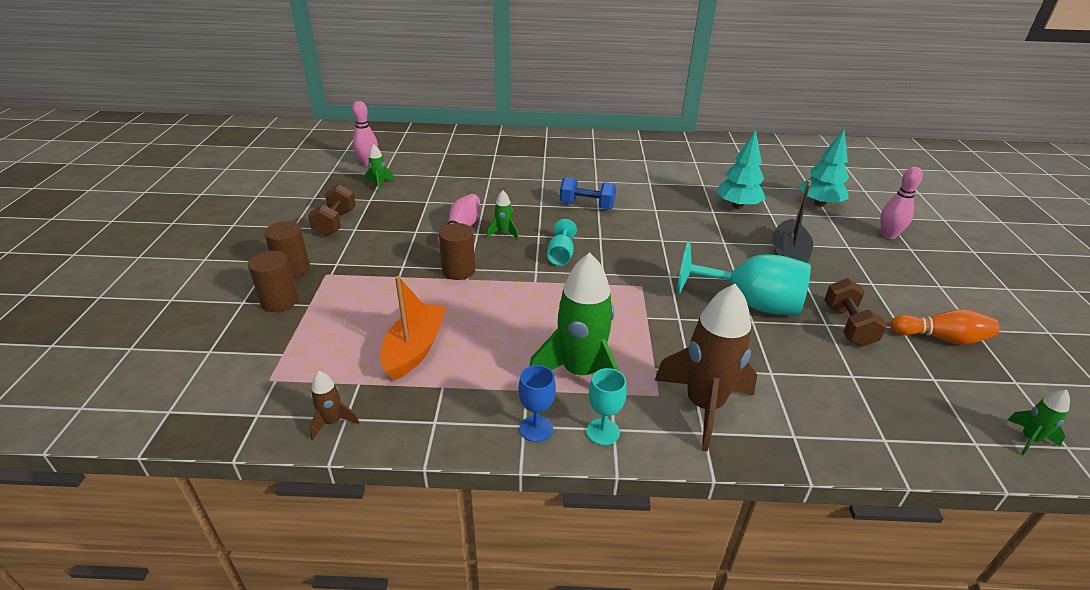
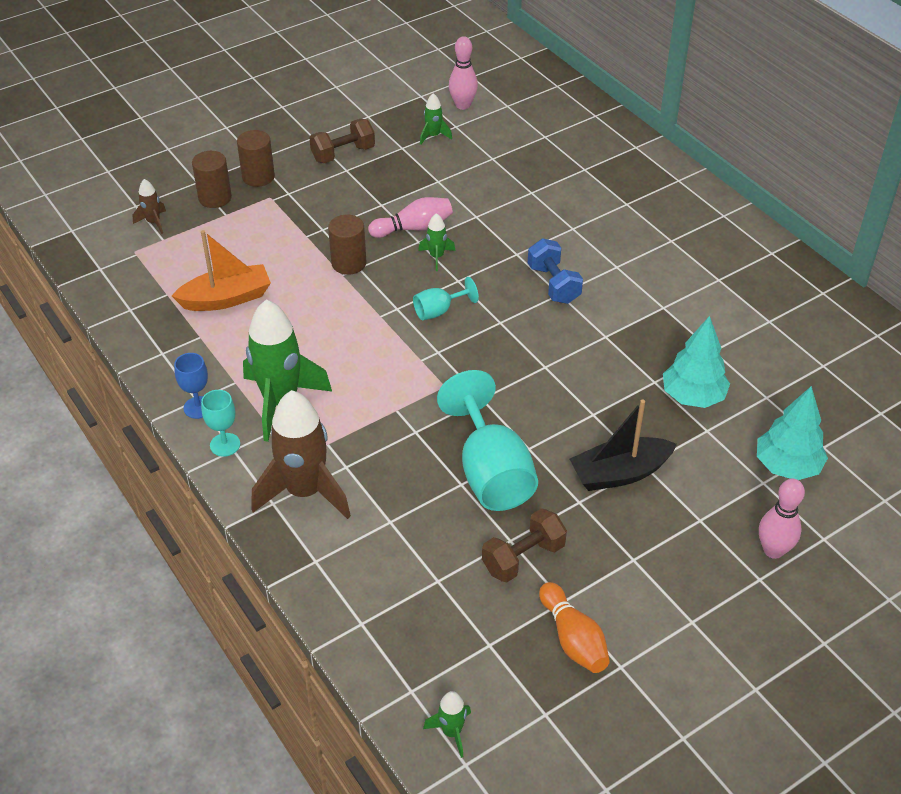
camera: 55 degrees right, 10 degrees up
brown rocket [310,371,359,440] -> brown rocket moved to [133,179,166,234]

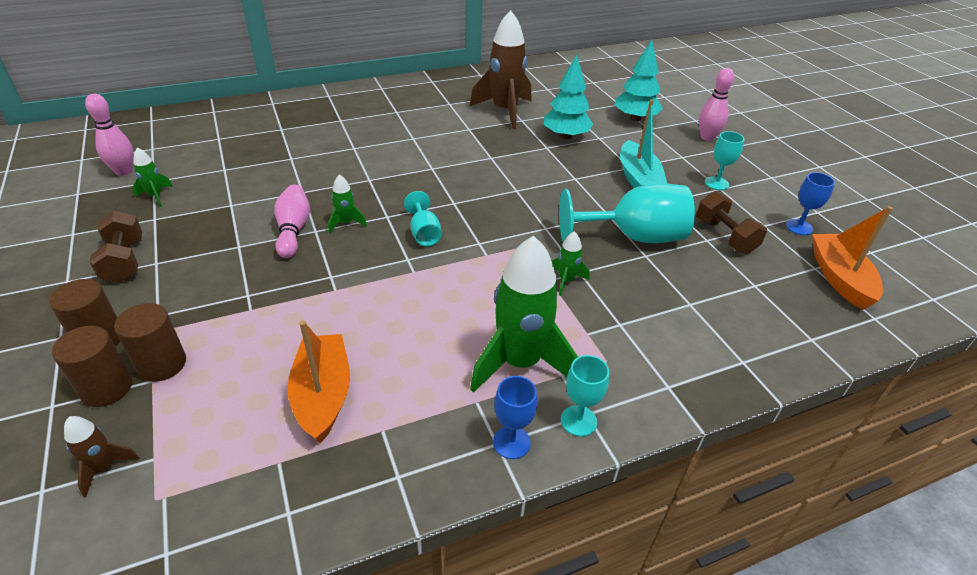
camera: 80 degrees left, 5 degrees down
brown rocket [251,390,351,519] -> brown rocket moved to [470,10,531,129]
brown cylinder [328,215,366,275] -> brown cylinder moved to [114,303,186,382]
green rocket [423,691,471,758] -> green rocket moved to [552,231,590,296]
blue dumbbell [528,238,583,304] -> none
orange bowling pin [539,582,610,673] -> blue goblet [786,172,835,235]
black boat [570,399,677,491] -> turquoise boat [620,99,668,188]
none -> turquoise goblet [705,131,745,190]
none -> orange boat [812,206,893,310]

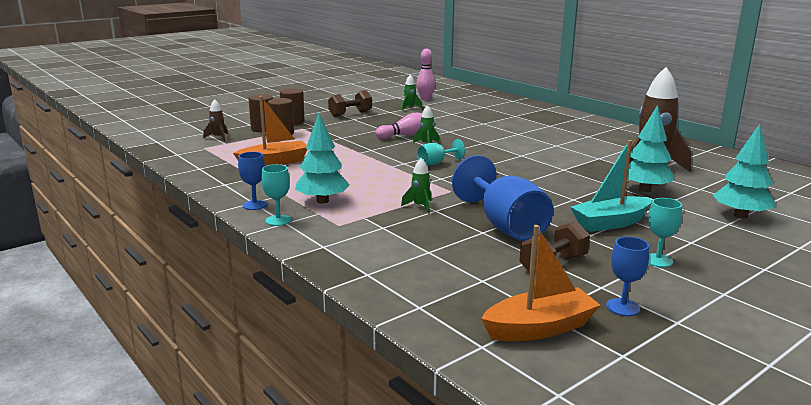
camera: 75 degrees right, 20 degrees down
green rocket [470,236,578,393] -> turquoise tree [295,113,350,204]
turquoise goblet [559,183,695,243] -> blue goblet [452,155,553,241]
pink bowling pin [699,68,734,141] -> none

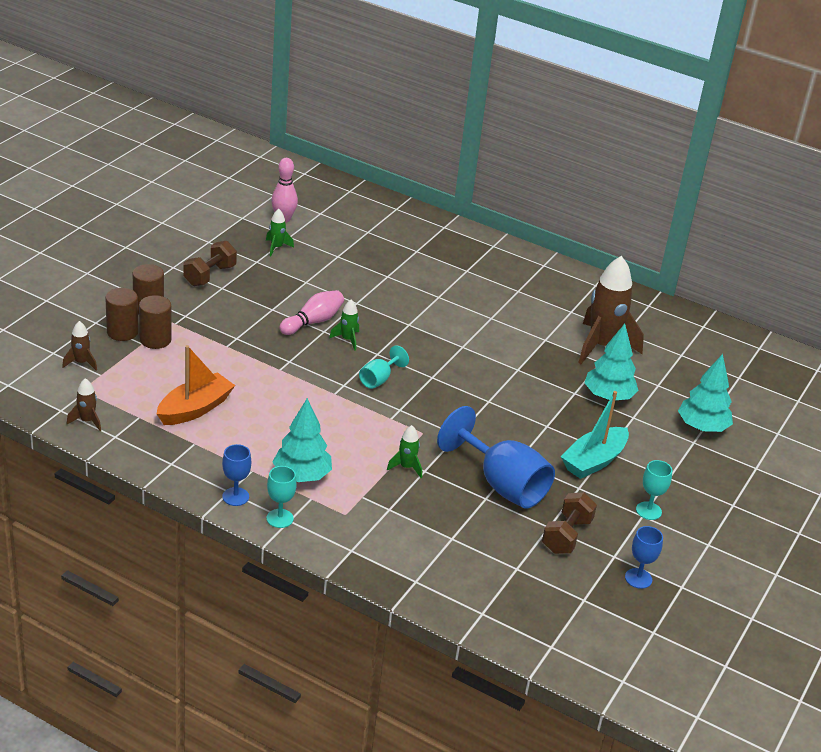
camera: 25 degrees left, 15 degrees up
orange boat [481,225,600,341] -> none
none -> brown rocket [67,378,101,431]

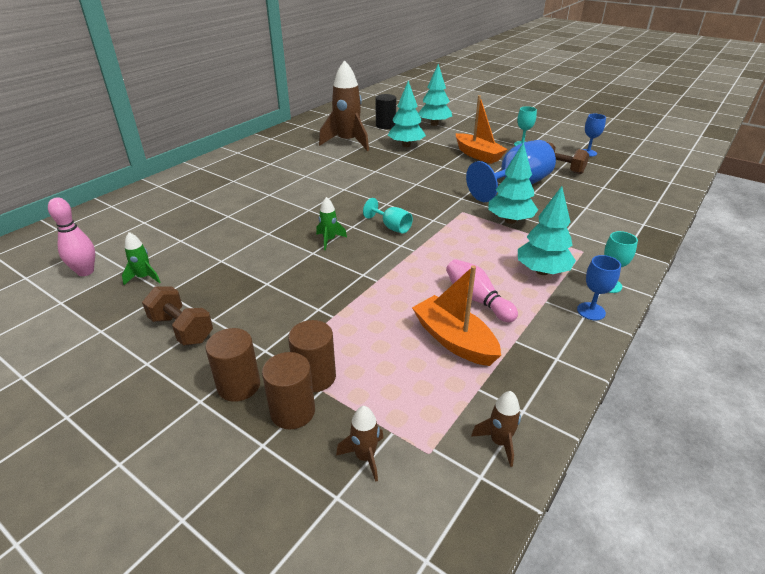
camera: 80 degrees left, 0 degrees up
pink bowling pin [279,290,344,335] -> pink bowling pin moved to [446,259,518,323]
green rocket [387,425,422,478] -> turquoise tree [488,142,538,224]
turquoise boat [561,391,629,479] -> orange boat [456,95,508,164]
none -> black cylinder [376,94,396,129]

